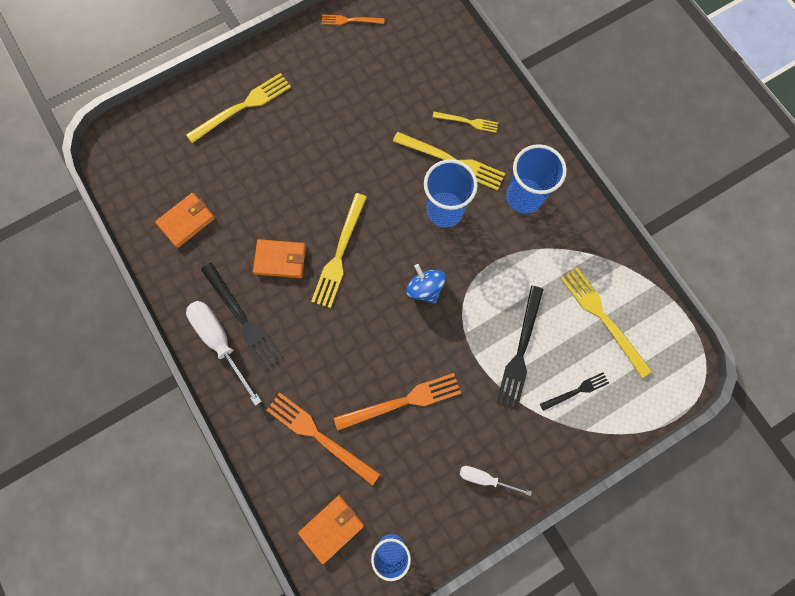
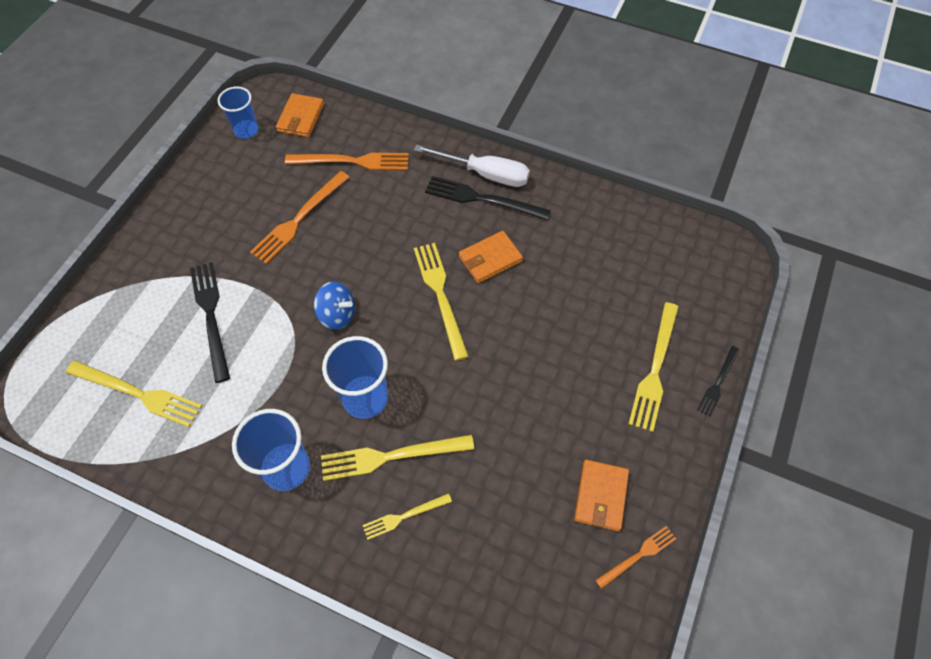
camera: 145 degrees right, 15 degrees down
orange wallet [155,193,215,248] -> orange wallet moved to [574,460,629,531]
white screwdriver [460,466,532,496] -> none
black fork [540,372,609,411] -> black fork moved to [697,346,740,417]

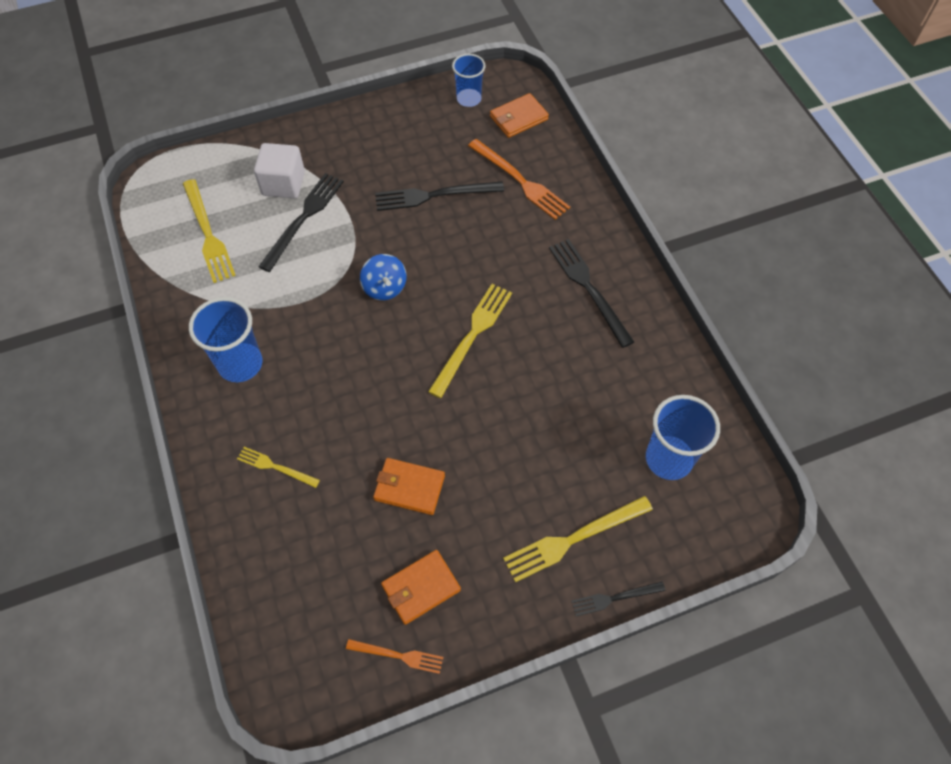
camera: 45 degrees right, 0 degrees up
orange fork [250,171,349,264] -> black fork [375,181,504,211]
yellow fork [321,435,474,481] -> none
blue cup [322,336,388,419] -> blue cup moved to [646,395,720,480]
white screwdriver [414,145,530,187] -> none
orange wallet [459,231,523,283] -> orange wallet moved to [373,458,445,515]
none -> white cube [254,143,305,198]

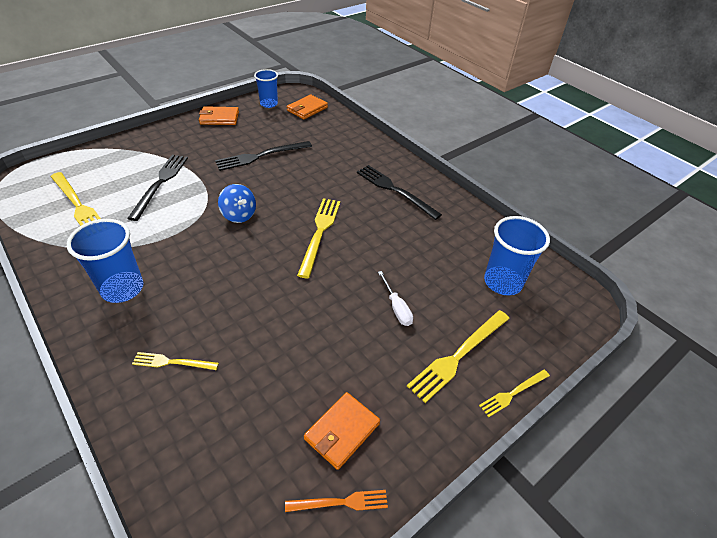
camera: 20 degrees left, 15 degrees down
white cube [254,143,305,198] -> none
orange wallet [373,458,445,515] -> orange wallet moved to [199,106,239,125]
orange fork [468,139,570,220] -> none
black fork [571,582,665,616] -> yellow fork [479,370,550,417]
none -> white screwdriver [378,271,413,326]

